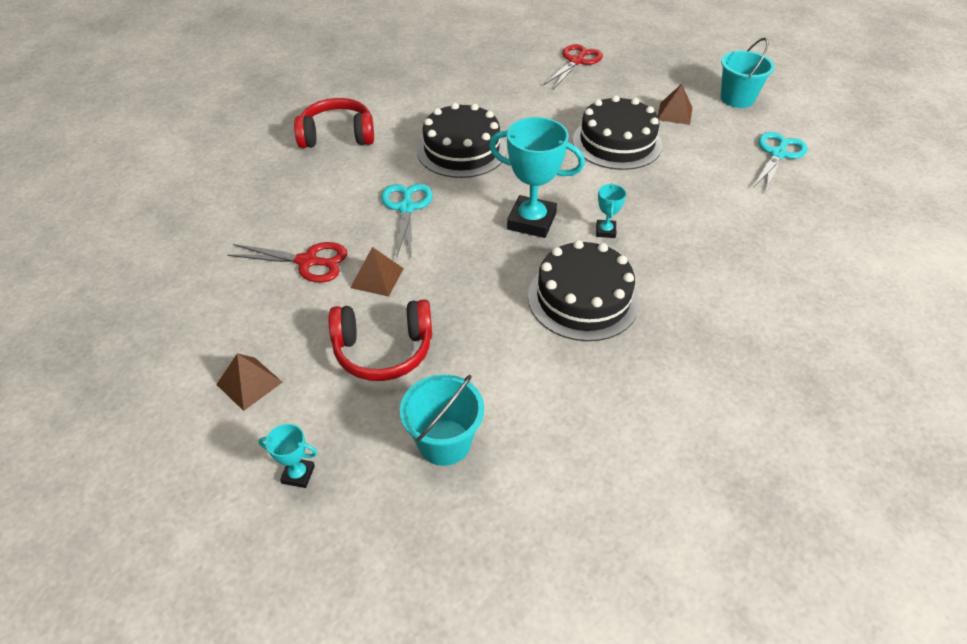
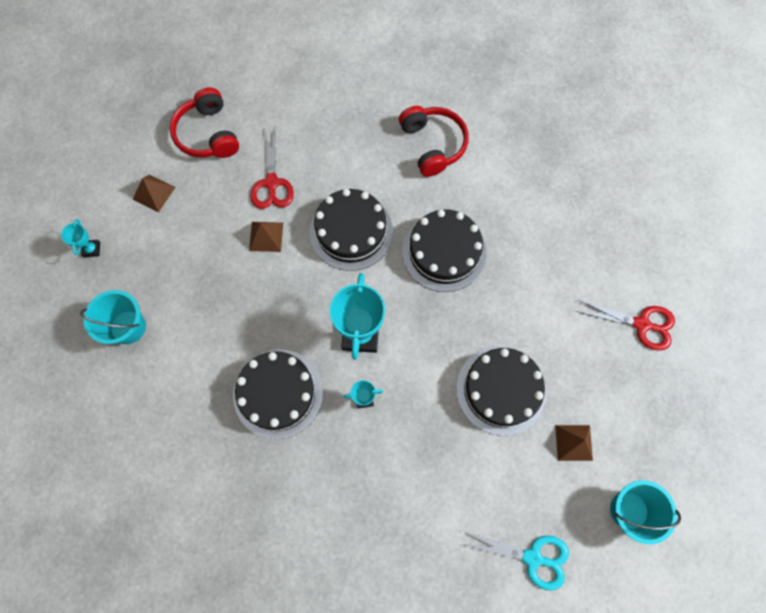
camera: 75 degrees right, 25 degrees up
red headphones [328,299,432,381] -> red headphones moved to [170,87,239,158]
turquoise scissors [381,184,433,258] -> black cake [310,189,393,271]

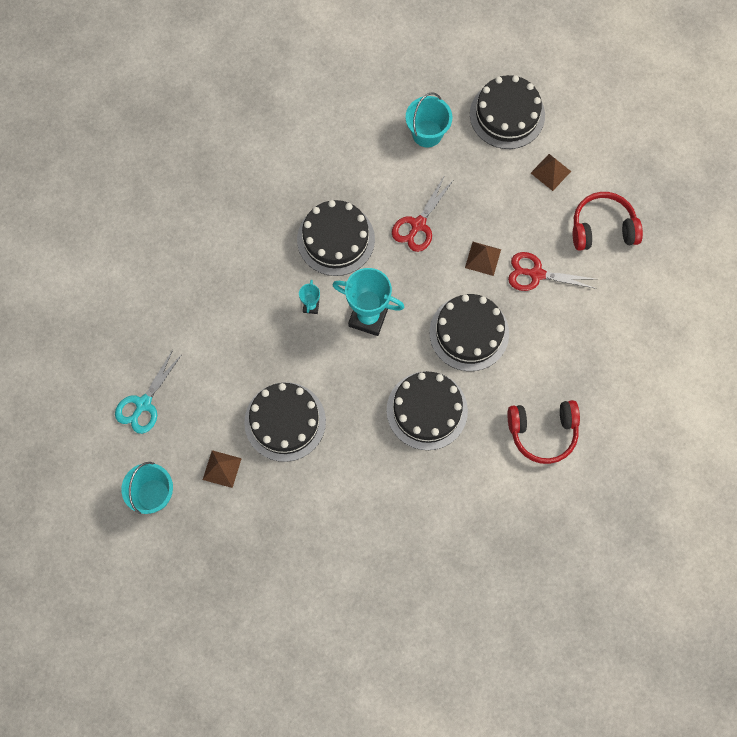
camera: 105 degrees right, 0 degrees up
turquoise trophy [61,219,100,257] -> black cake [470,75,545,149]
red scissors [576,300,675,351] -> red scissors moved to [392,175,453,252]

